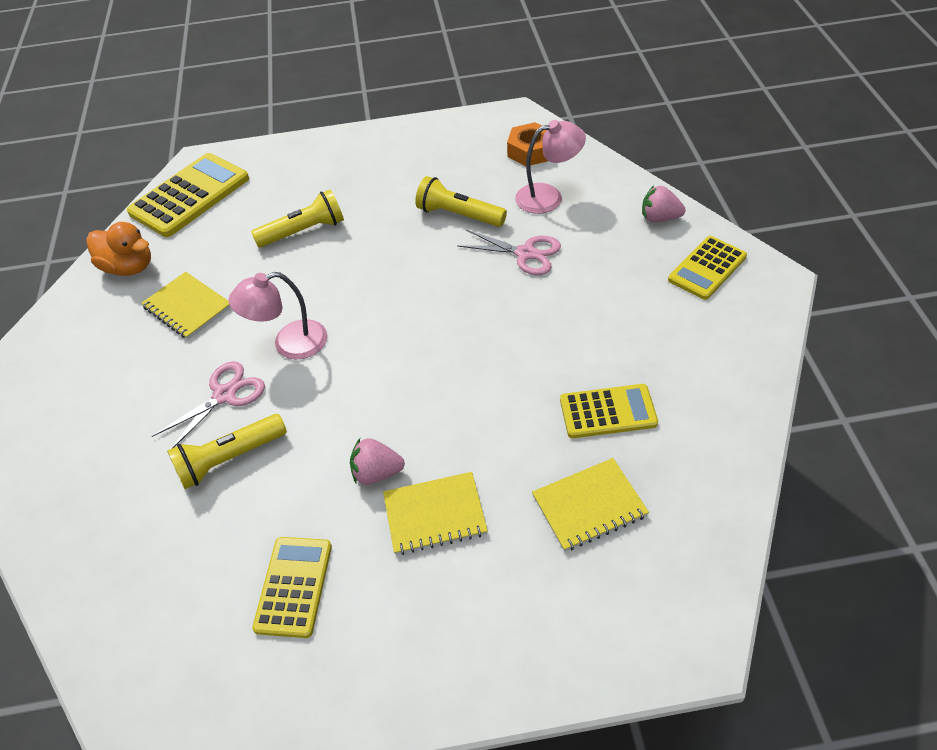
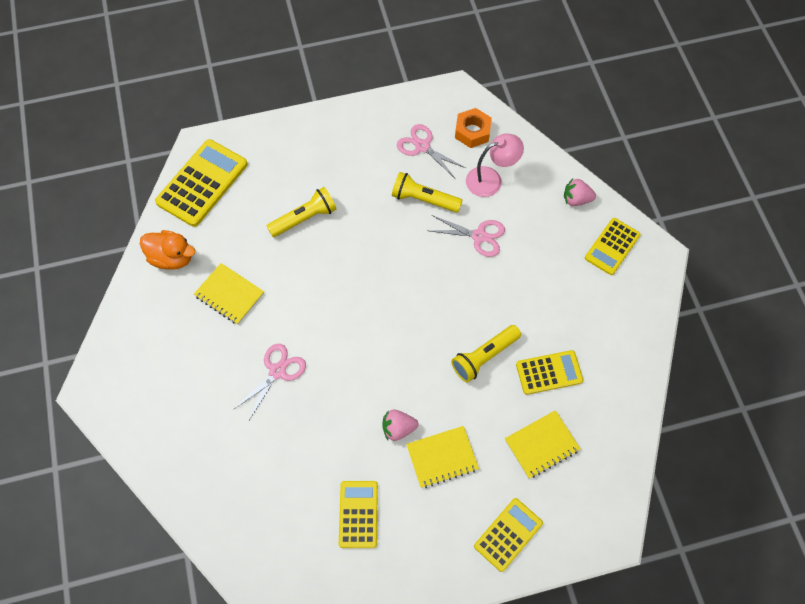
camera: 10 degrees left, 15 degrees up
yellow flashlight [167,414,287,489] -> yellow flashlight moved to [451,325,521,383]
pink lamp [228,272,327,359] -> none
none -> pink scissors [397,124,466,178]
none -> yellow calculator [474,498,543,572]

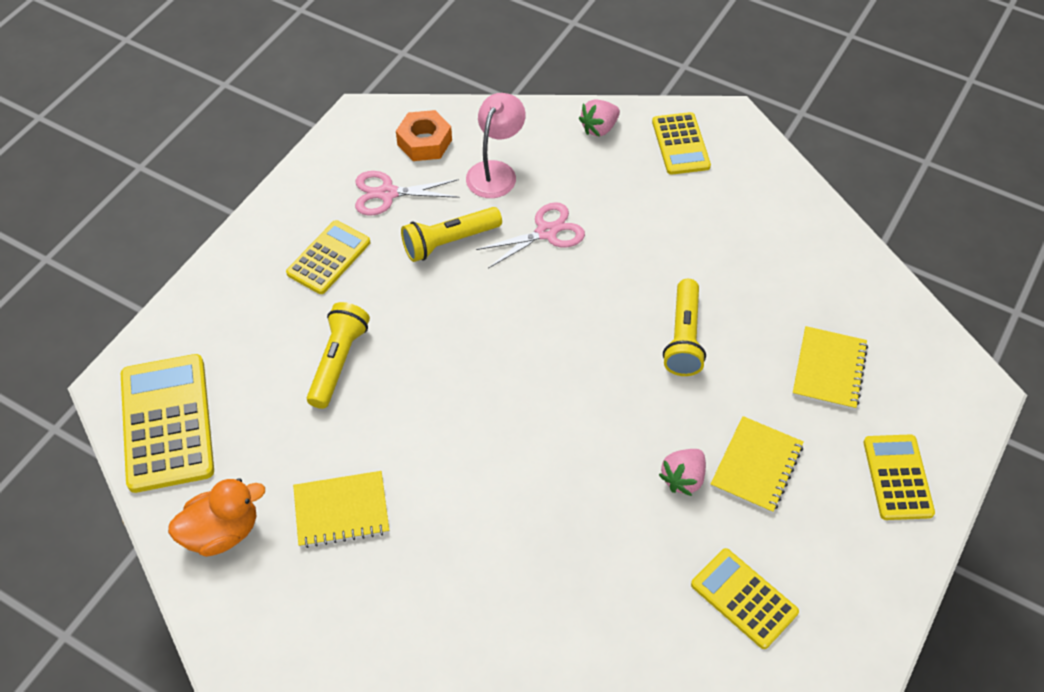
camera: 45 degrees left, 10 degrees down
pink scissors [234,344,306,420] -> none
yellow calculator [516,350,583,395] -> yellow calculator moved to [286,220,370,294]

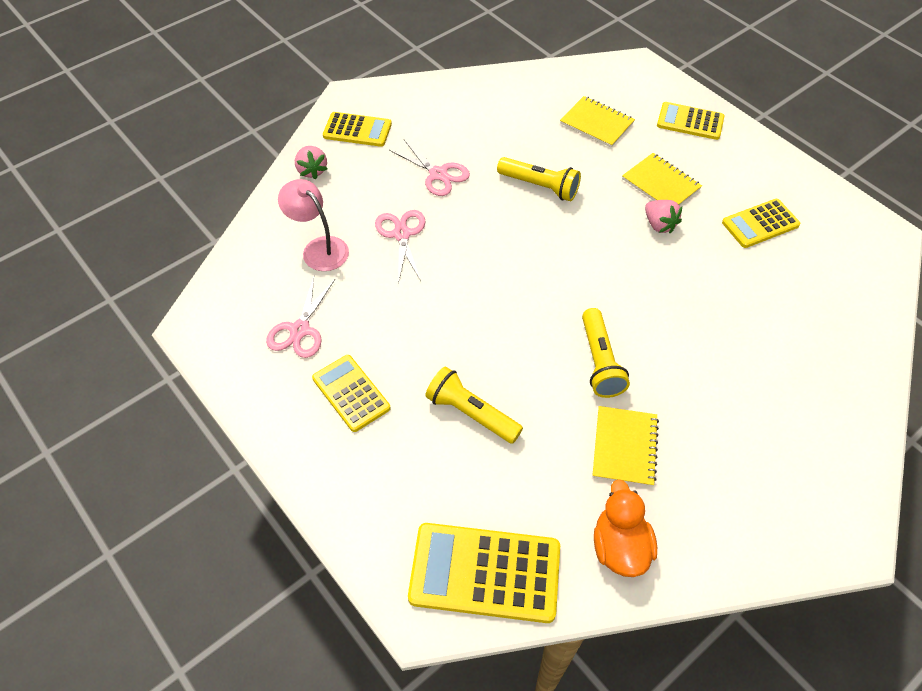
camera: 70 degrees left, 0 degrees up
orange nut [396,110,452,161] -> none
yellow flashlight [401,207,502,262] -> yellow flashlight moved to [582,308,630,398]
none -> pink scissors [389,140,470,196]

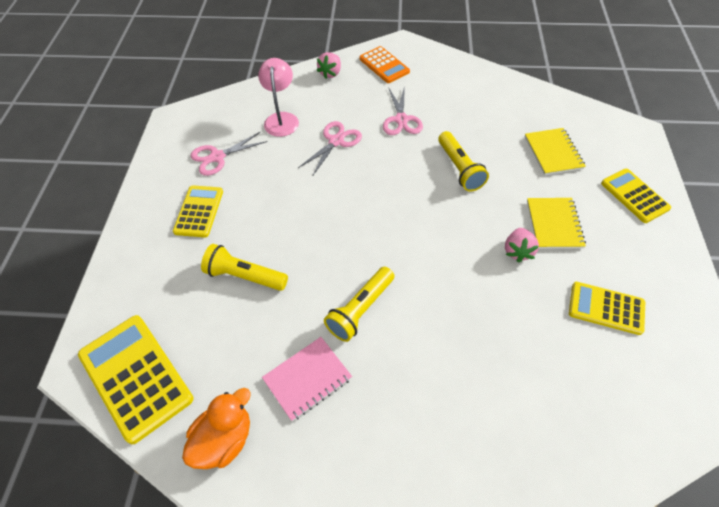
camera: 45 degrees right, 0 degrees up
yellow calculator [323,112,392,147] -> orange calculator [359,46,410,83]
yellow flashlight [425,367,523,444] -> yellow flashlight turned 60 degrees counterclockwise [201,244,288,291]
yellow notebook [592,406,659,487] -> pink notebook [262,337,352,421]

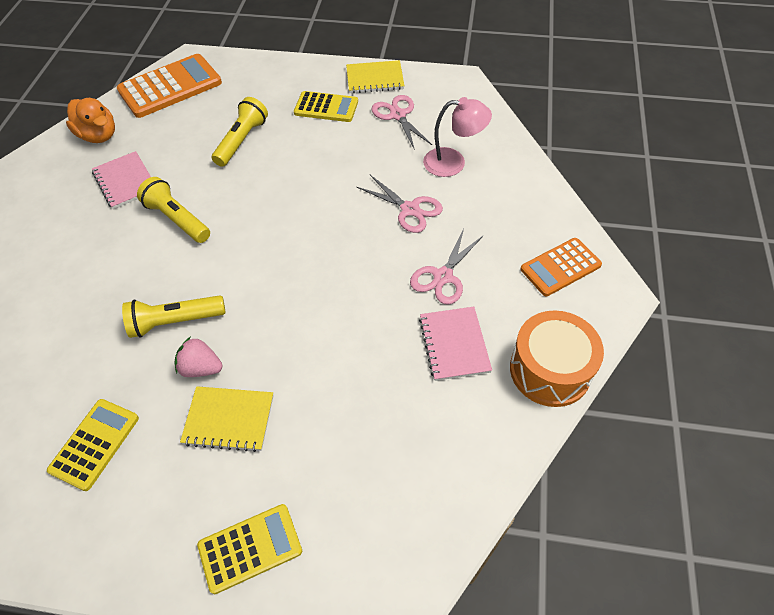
camera: 95 degrees right, 0 degrees up
yellow calculator [78,315,194,444] -> orange calculator [117,54,222,118]
pink strawberry [316,52,341,79] -> none
pink scissors [383,86,423,135] -> pink scissors turned 60 degrees counterclockwise [410,229,484,304]
yellow flashlight [438,131,489,191] -> yellow flashlight moved to [122,295,226,338]
yellow notebook [525,128,586,175] -> yellow notebook moved to [346,60,404,93]
none -> pink notebook [419,307,492,381]
none -> orange drum [510,310,604,407]

